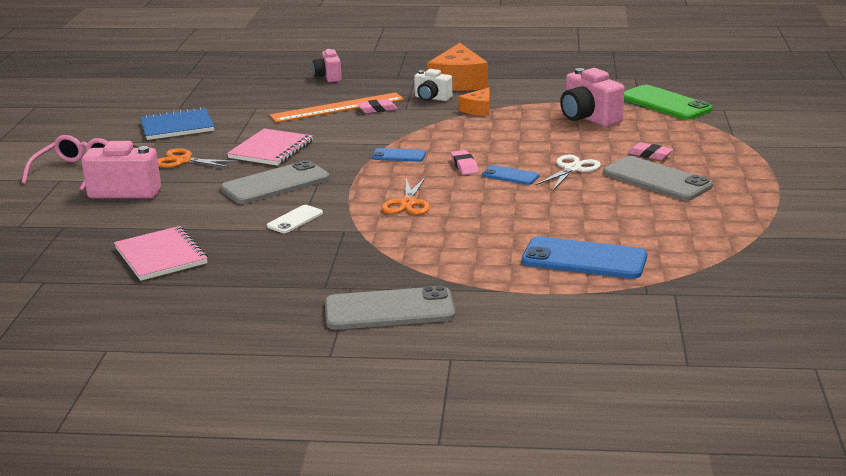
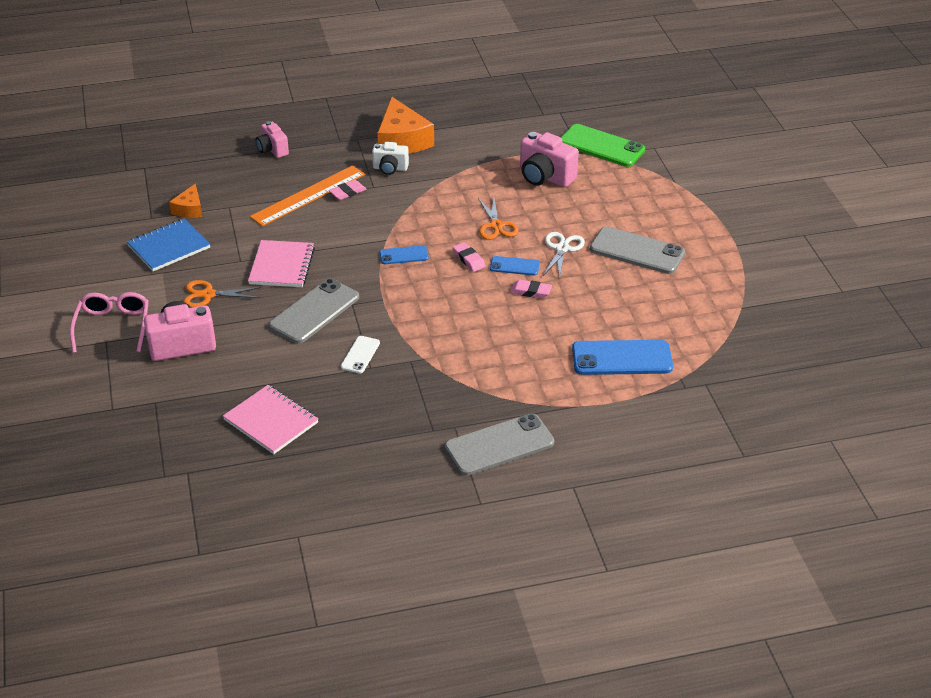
camera: 20 degrees left, 15 degrees up
orange scissors [382,177,430,215] -> orange scissors moved to [478,198,519,240]
orange cheese [458,87,490,116] -> orange cheese moved to [169,184,202,218]
pink eraser [628,142,673,160] -> pink eraser moved to [510,280,552,298]

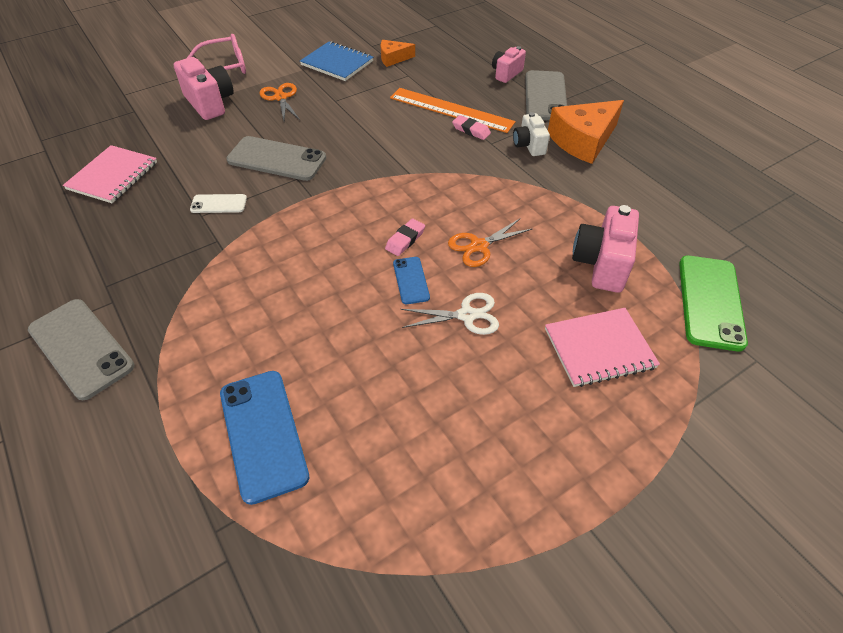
camera: 70 degrees right, 10 degrees up
pink notebook [248,240,315,287] -> pink notebook moved to [545,308,660,387]
blue phone [380,245,429,264] -> none
pink eraser [510,280,552,298] -> none
grey phone [590,227,685,274] -> grey phone moved to [525,70,567,121]

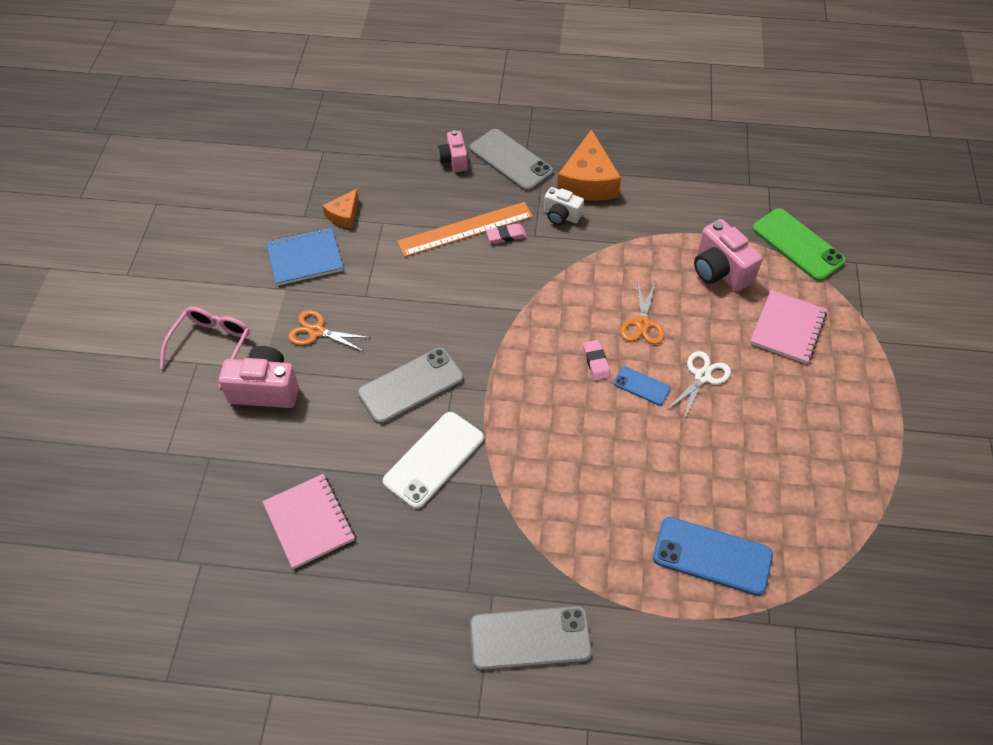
camera: 50 degrees left, 5 degrees up
white phone [190,194,247,213] -> white phone [383,412,484,509], size x1.89

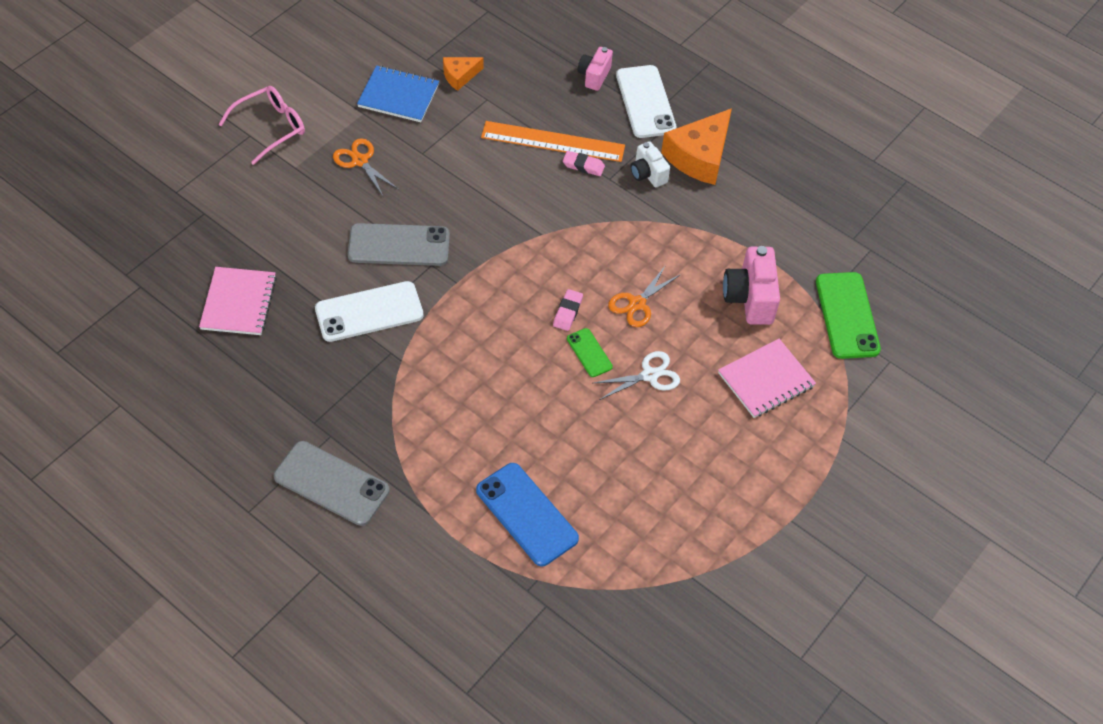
camera: 30 degrees right, 0 degrees up
pink camera [219,346,299,408] -> none
grey phone [469,129,553,191] -> white phone [616,65,677,138]
blue phone [614,367,671,405] -> green phone [567,328,613,377]

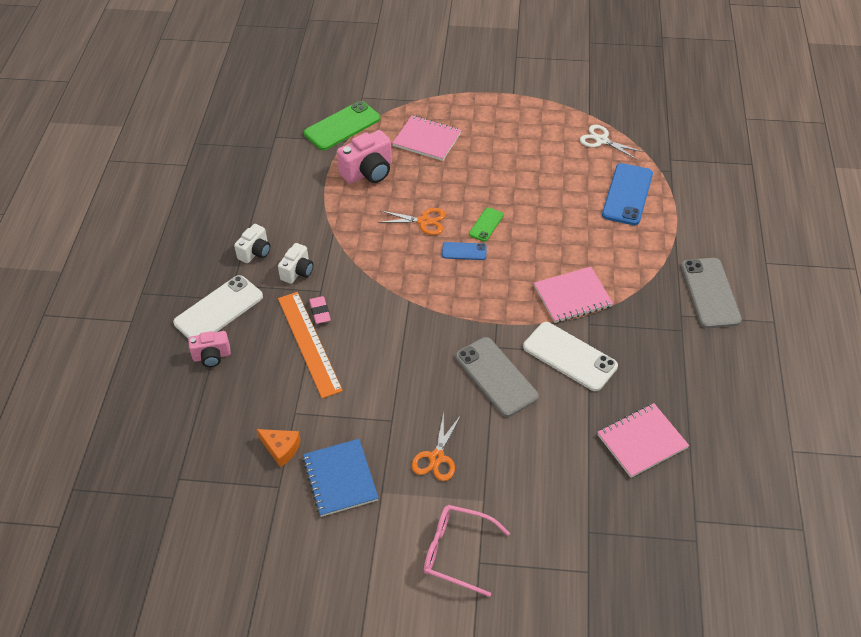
camera: 120 degrees left, 5 degrees down
pink eraser [553,289,583,331] -> blue phone [442,242,487,260]
white scissors [594,351,680,400] -> white scissors moved to [580,125,643,160]
orange cheese [661,108,732,185] -> white camera [234,224,271,263]
none -> pink notebook [534,267,613,323]

